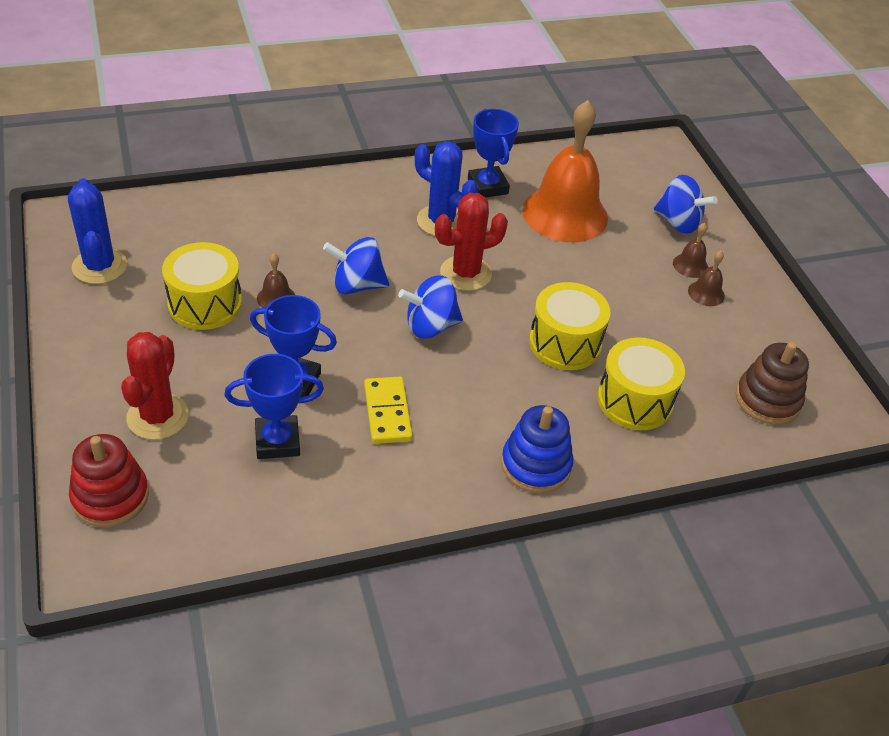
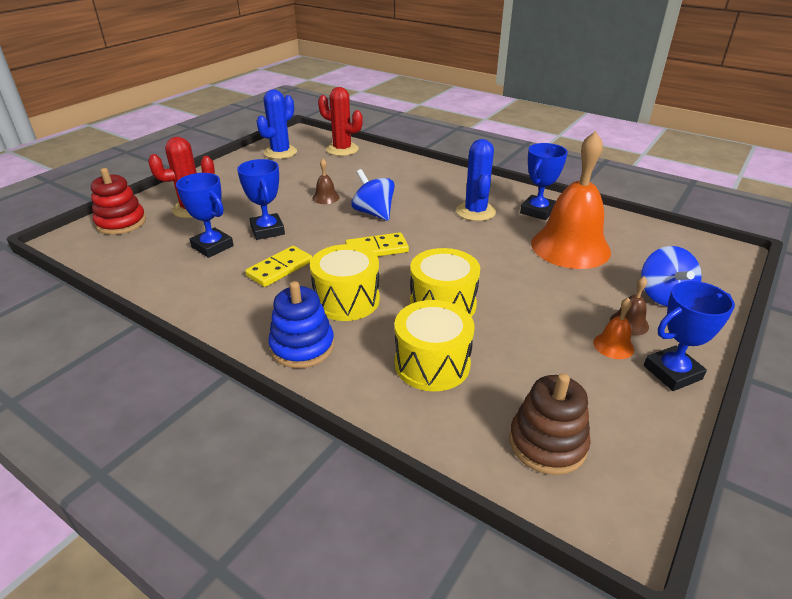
camera: 55 degrees right, 10 degrees down
yellow drum [162,242,242,330] -> yellow drum moved to [310,244,380,321]
blue spinning top [398,275,463,338] -> yellow domino [345,232,409,257]
red cactus [435,193,508,291] -> red cactus moved to [318,87,363,156]
brown bell [688,251,725,306] -> orange bell [593,298,634,359]
none -> blue trophy [644,281,735,391]

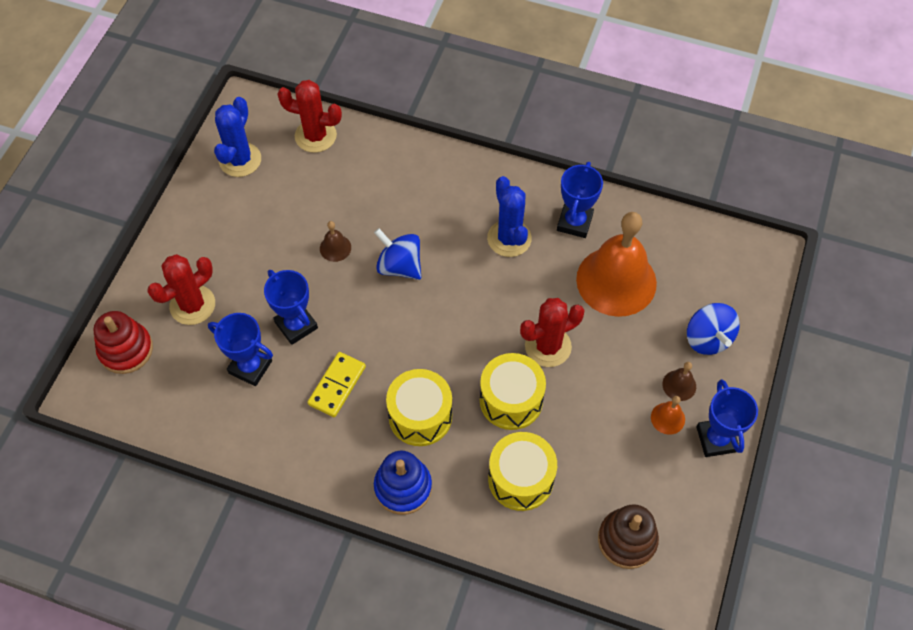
camera: 15 degrees left, 25 degrees up
yellow domino [345,232,409,257] -> none
blue trophy [644,281,735,391] -> blue trophy turned 60 degrees counterclockwise [696,379,758,457]
none -> red cactus [520,298,585,367]

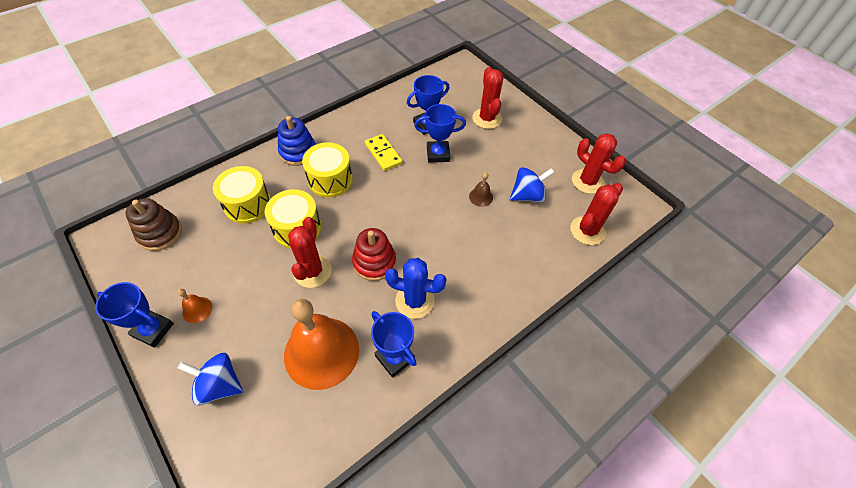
camera: 120 degrees right, 5 degrees down
red stacking toy [93,311,153,374] -> red stacking toy moved to [352,228,396,281]
blue cactus [214,97,261,177] -> red cactus [572,133,626,194]
blue spinning top [374,228,421,280] -> blue spinning top moved to [510,167,555,203]
brown bell [662,362,696,401] -> none

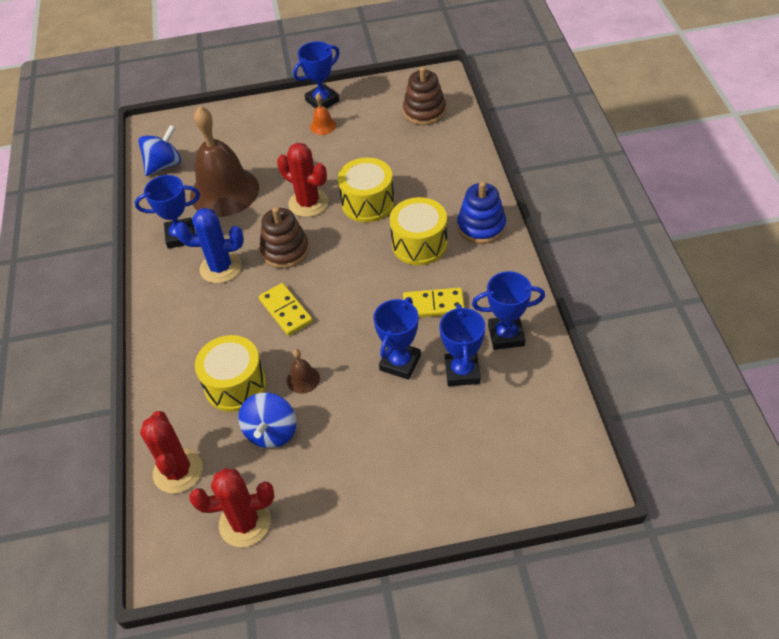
camera: 125 degrees right, 5 degrees down
blue spinning top [178,353,243,405] -> blue spinning top moved to [138,125,181,176]
yellow drum [213,166,271,223] -> yellow drum moved to [195,335,266,412]
orange bell [284,299,359,390] -> brown bell [190,106,259,217]
red stacking toy [352,228,396,281] -> brown stacking toy [260,207,309,269]
blue cactus [385,258,447,319] -> blue cactus turned 45 degrees clockwise [175,208,244,283]
red cactus [472,67,504,129] -> none
none -> yellow domino [259,283,313,336]
none -> blue trophy [472,271,545,350]

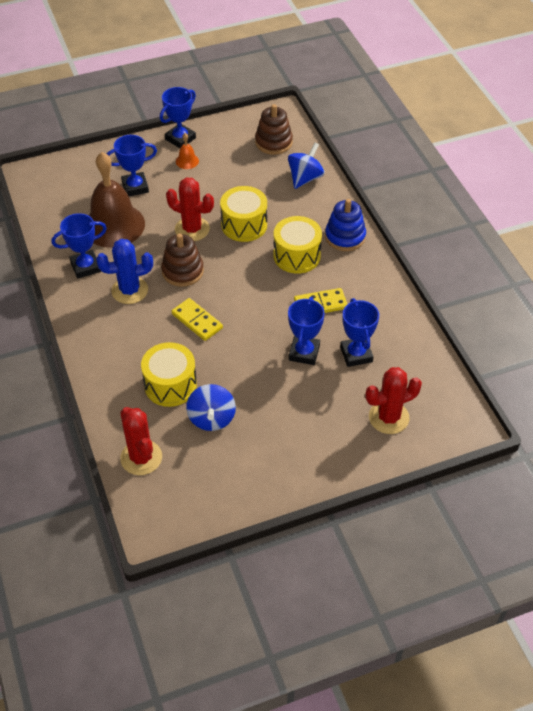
camera: 15 degrees left, 0 degrees up
blue spinning top [138,125,181,176] -> blue spinning top moved to [288,142,324,189]
red cactus [189,468,275,547] -> red cactus moved to [365,367,422,434]
brown bell [287,349,320,394] -> none
blue trophy [472,271,545,350] -> blue trophy moved to [107,135,157,196]

